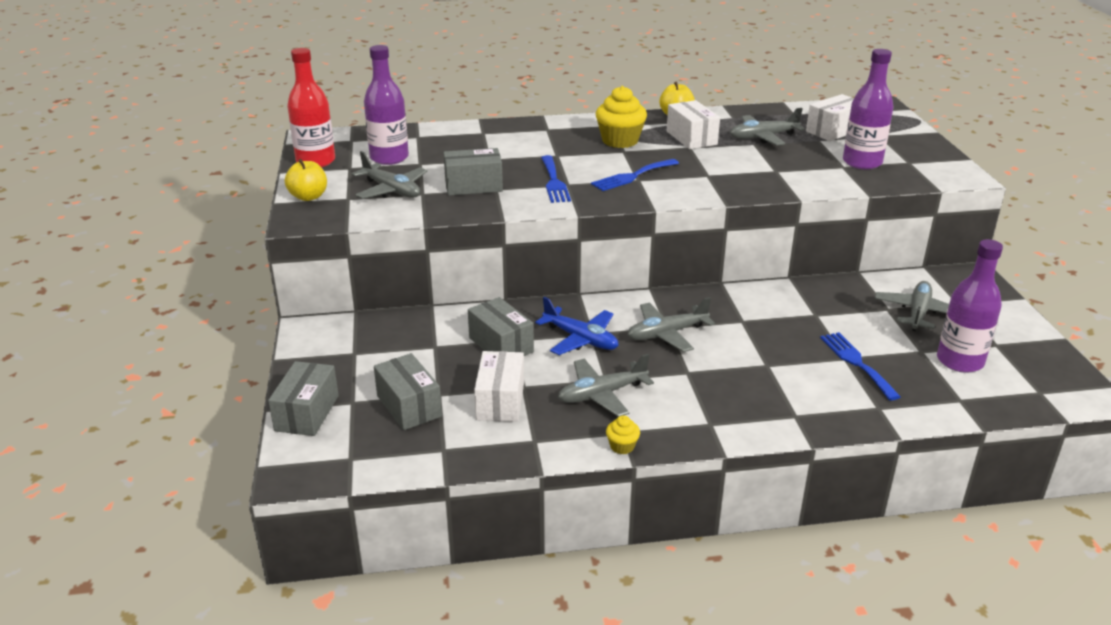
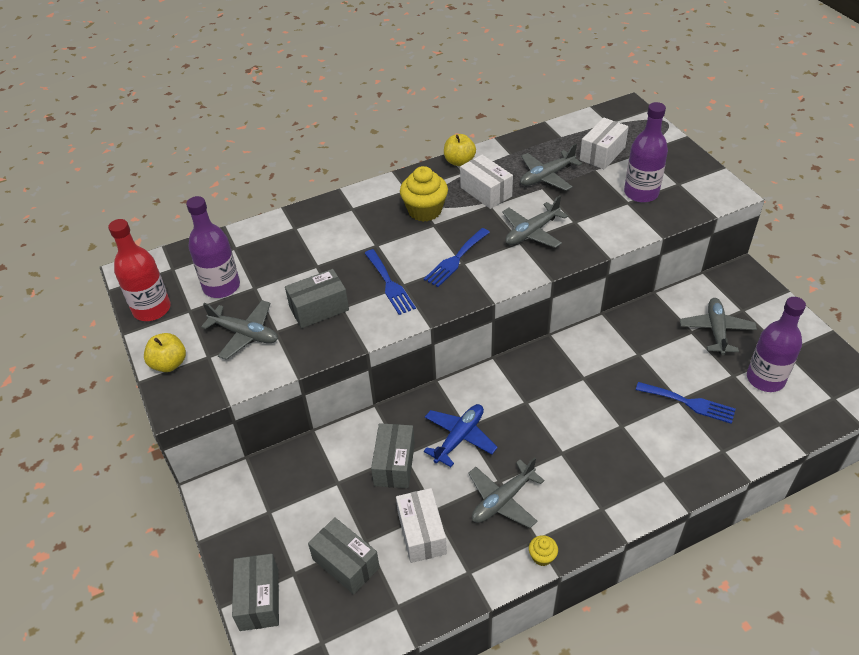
camera: 15 degrees left, 15 degrees up
grey box [468,297,534,356] -> grey box turned 60 degrees clockwise [371,423,415,488]
blue plane [535,297,618,355] -> blue plane turned 75 degrees counterclockwise [424,404,498,467]
grey plane [627,297,715,352] -> grey plane moved to [502,195,568,248]
blue fork [820,332,901,401] -> blue fork turned 150 degrees clockwise [636,382,735,424]

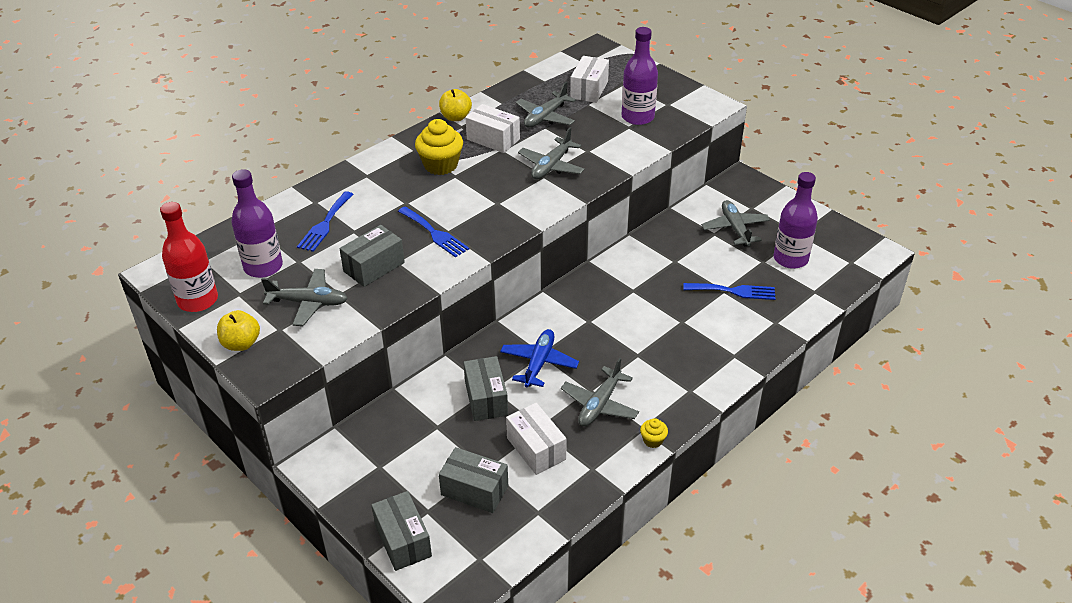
camera: 20 degrees left, 5 degrees down
blue fork [424,228,490,287] -> blue fork moved to [297,191,353,252]

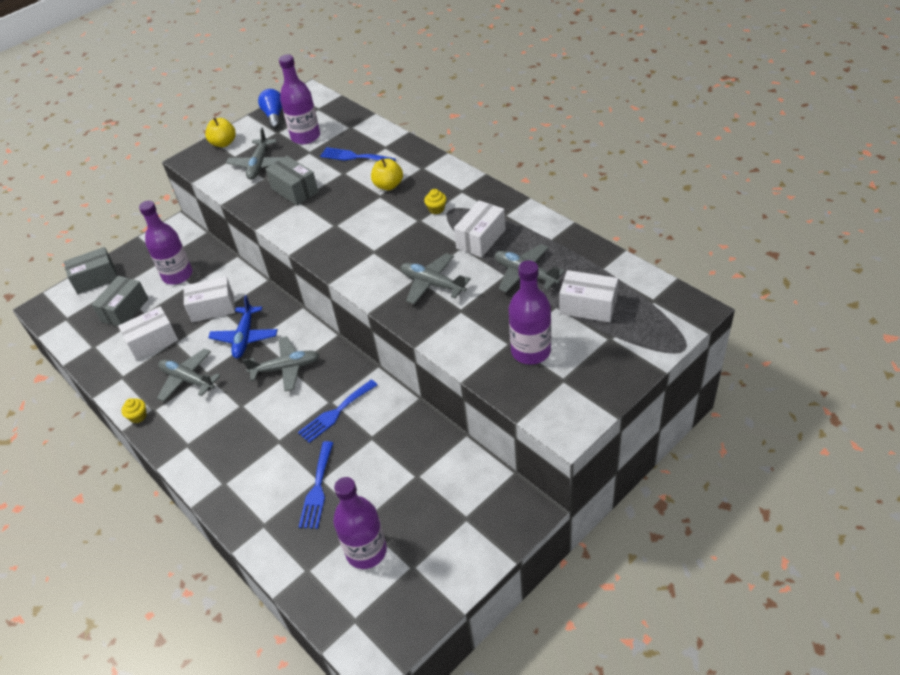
camera: 95 degrees right, 5 degrees up
red bottle [160,202,218,312] -> blue light bulb [258,89,282,129]
blue fork [398,206,469,258] -> blue fork moved to [298,379,378,443]
yellow cupcake [415,119,463,175] -> yellow cupcake [424,189,447,214], size x0.48
yellow apple [439,89,472,121] -> yellow apple moved to [371,158,403,190]
grey box [464,356,508,421] -> white box [183,277,235,322]
blue plane [500,329,579,387] -> blue plane turned 75 degrees clockwise [208,295,278,358]
grey plane [701,200,770,247] -> grey plane moved to [243,336,319,391]
none -> purple bottle [139,201,192,285]

